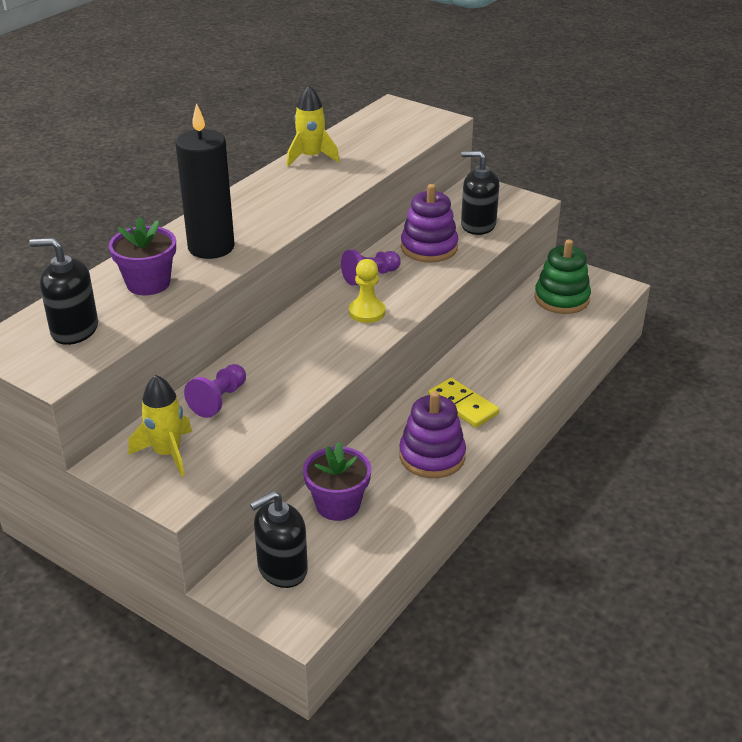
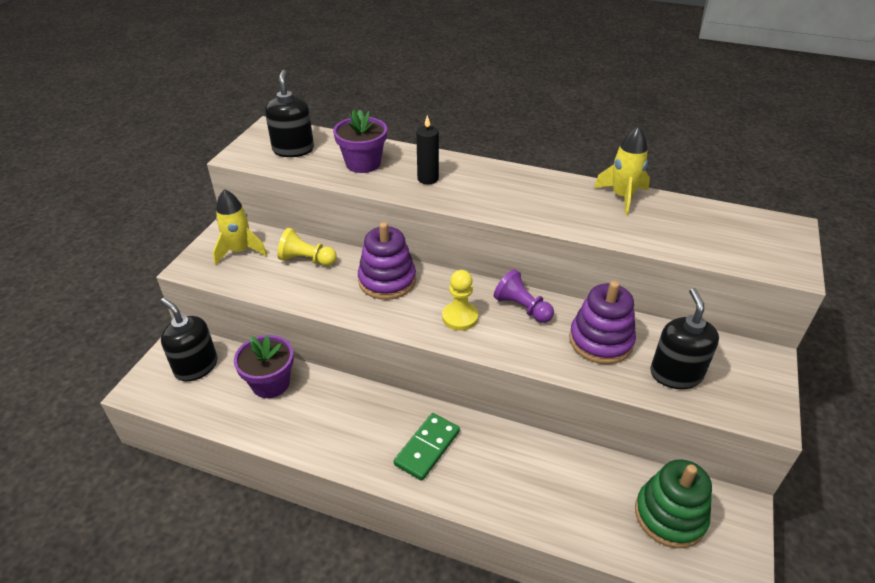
camera: 75 degrees right, 5 degrees up
black candle [175,103,235,259] -> black candle [416,115,439,184], size x0.52
purple pawn [184,364,246,418] -> yellow pawn [277,228,337,266]
purple stacking toy [399,391,466,478] -> purple stacking toy moved to [358,222,416,300]
yellow domino [428,378,499,428] -> green domino [394,413,460,481]

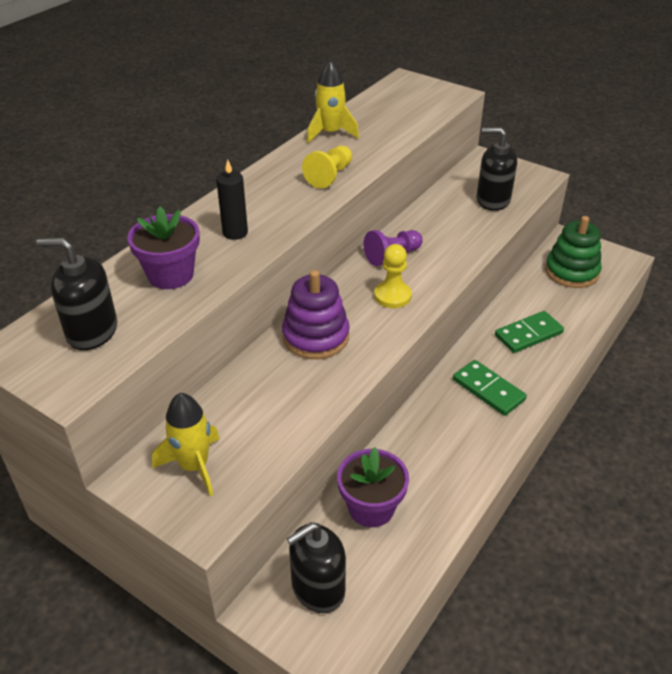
camera: 75 degrees left, 0 degrees up
yellow pawn [277,228,337,266] -> yellow pawn moved to [302,146,352,189]
purple stacking toy [569,281,636,364] -> none
none -> green domino [495,311,564,353]

